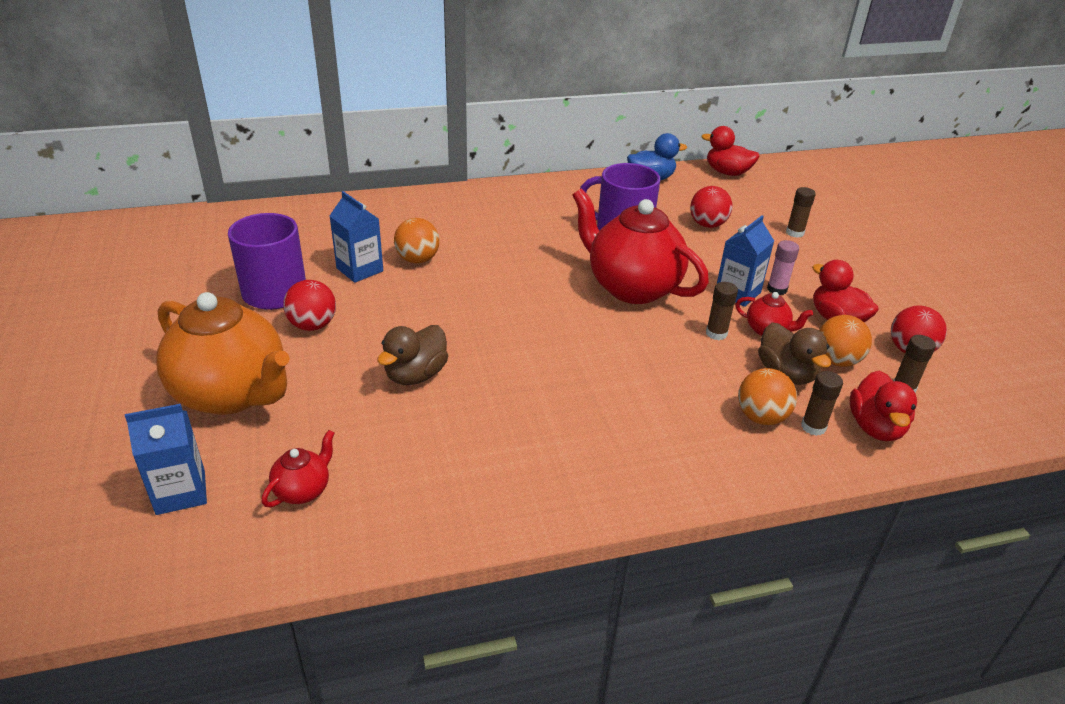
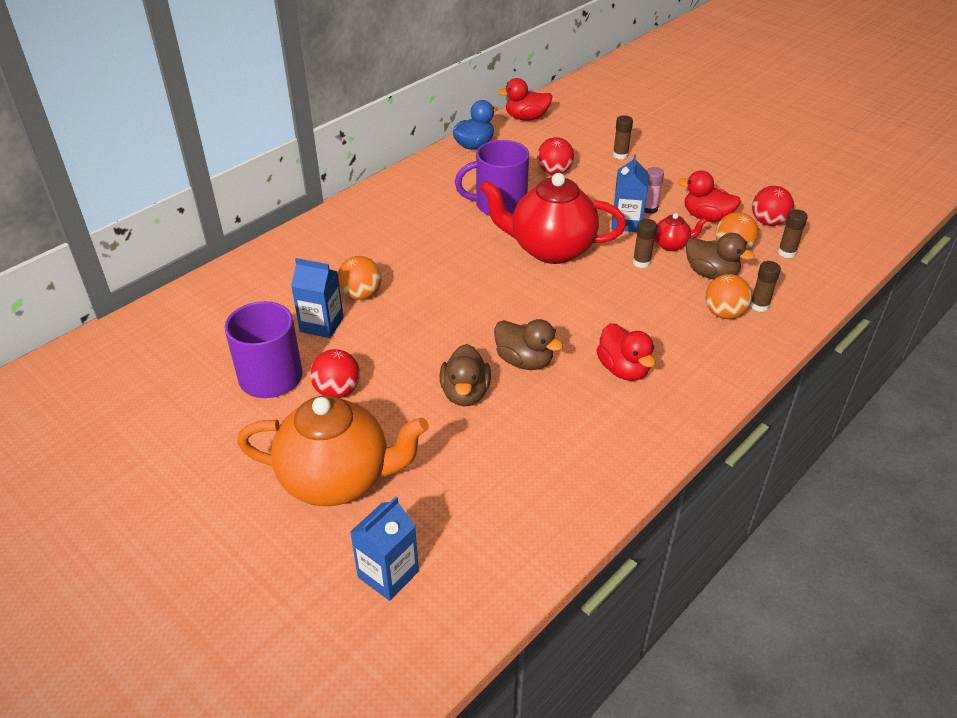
camera: 30 degrees left, 5 degrees up
red teapot [262,430,335,507] -> none
red duck [849,371,917,441] -> red duck moved to [596,323,655,381]
none -> brown duck [494,319,563,370]

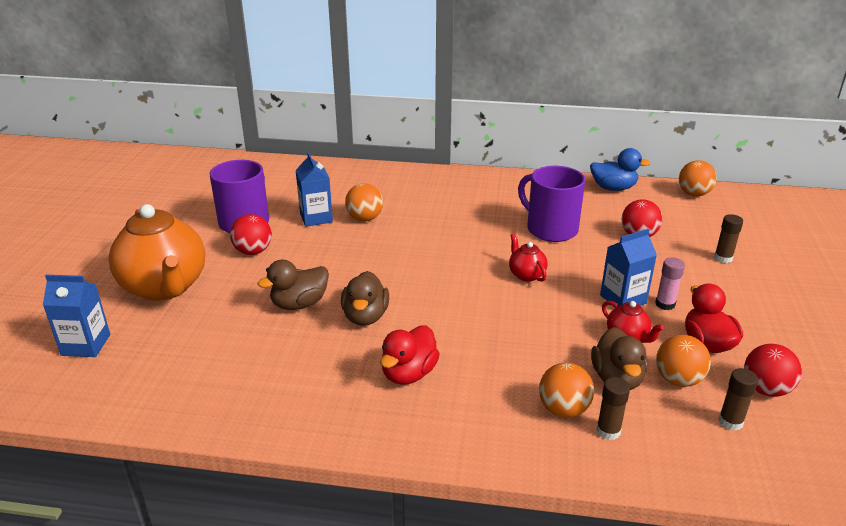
camera: 55 degrees right, 10 degrees down
red teapot [480,173,626,264] -> red teapot [509,233,548,282], size x0.43
red duck [497,78,553,121] -> orange ball [679,160,717,196]
brown glue stick [633,219,657,268] -> none

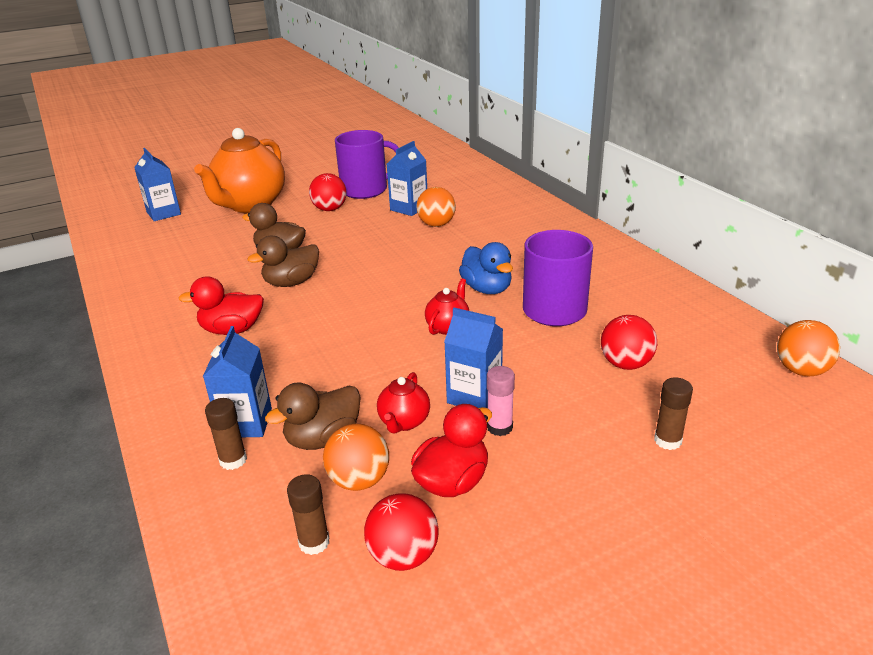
camera: 55 degrees right, 0 degrees up
orange ball [539,363,594,418] -> blue carton [203,326,272,437]
blue duck [590,148,650,191] -> blue duck moved to [459,242,513,294]

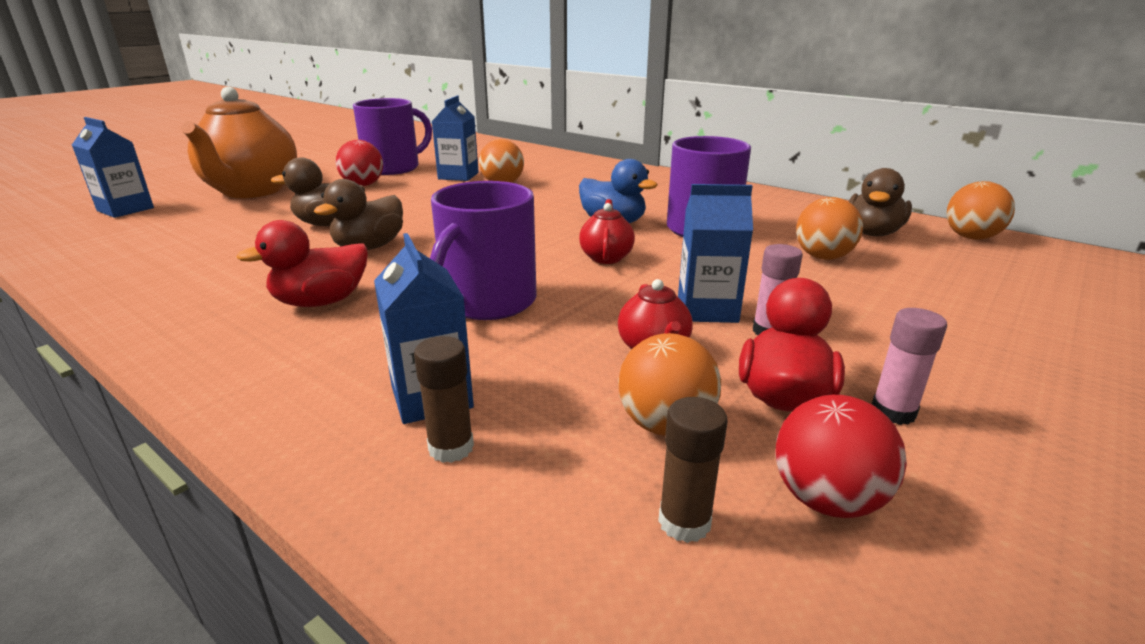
camera: 25 degrees left, 5 degrees down
brown duck [265,382,361,450] -> brown duck moved to [849,168,912,236]
red ball [601,315,657,370] -> orange ball [796,197,863,260]
brown glue stick [654,377,693,450] -> none
none -> purple mug [430,181,537,320]
none -> pink glue stick [872,308,947,425]

